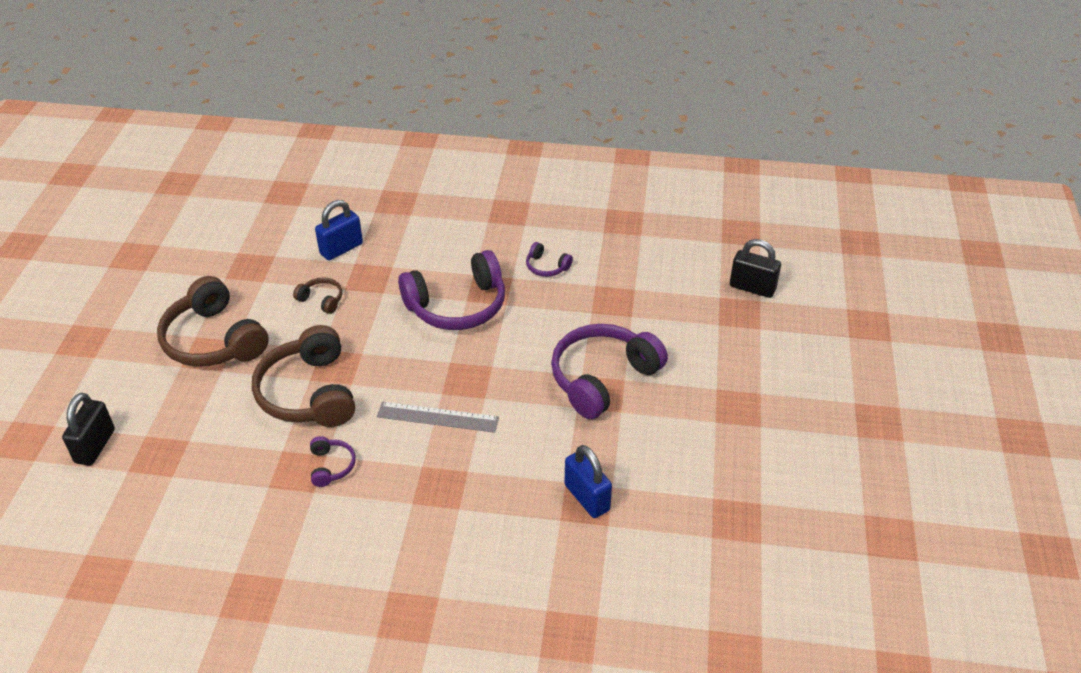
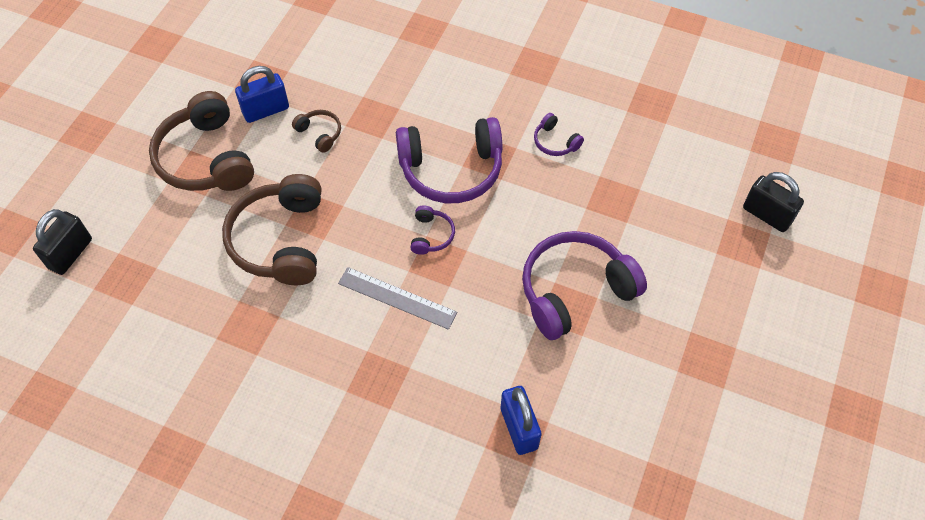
camera: 15 degrees right, 15 degrees up
purple headphones [310,436,356,487] -> purple headphones moved to [410,205,455,255]
blue padlock [315,200,363,260] -> blue padlock moved to [235,66,289,123]

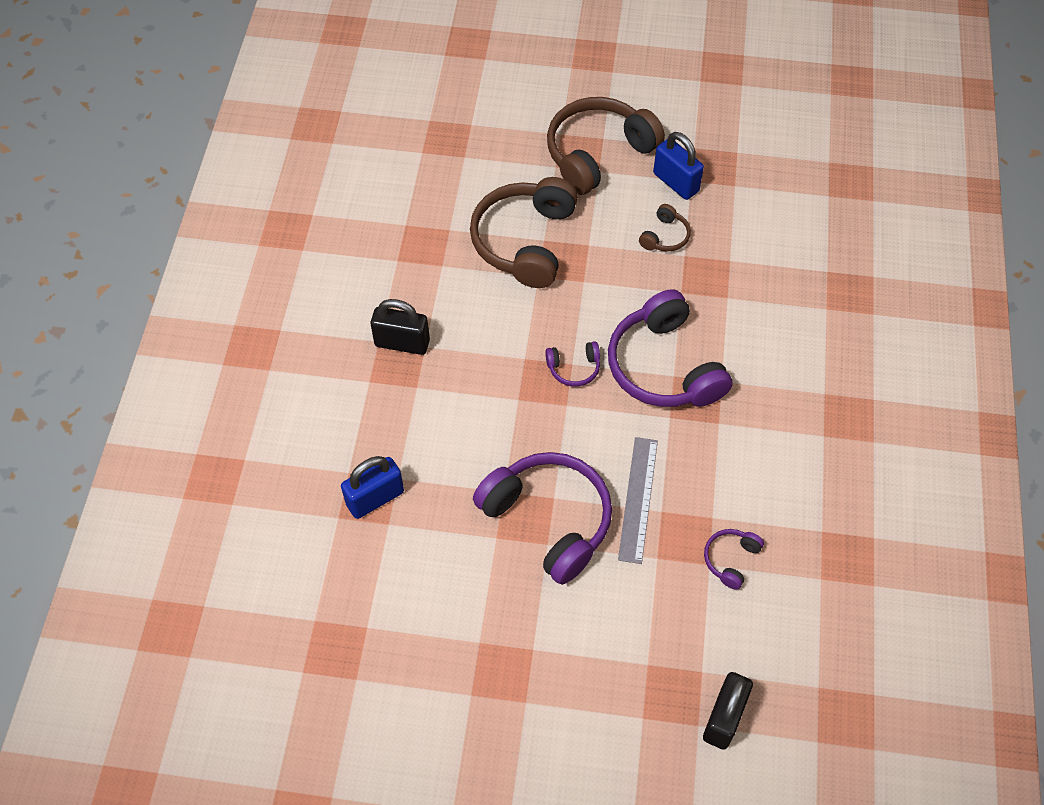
camera: 75 degrees right, 0 degrees up
black padlock [33,209,92,275] -> black padlock moved to [371,299,430,355]
brown headphones [222,174,321,285] -> brown headphones turned 60 degrees counterclockwise [470,177,578,288]
grey ruler [338,267,457,330] -> grey ruler moved to [618,437,658,564]
purple headphones [534,113,584,156] -> purple headphones moved to [704,529,764,590]

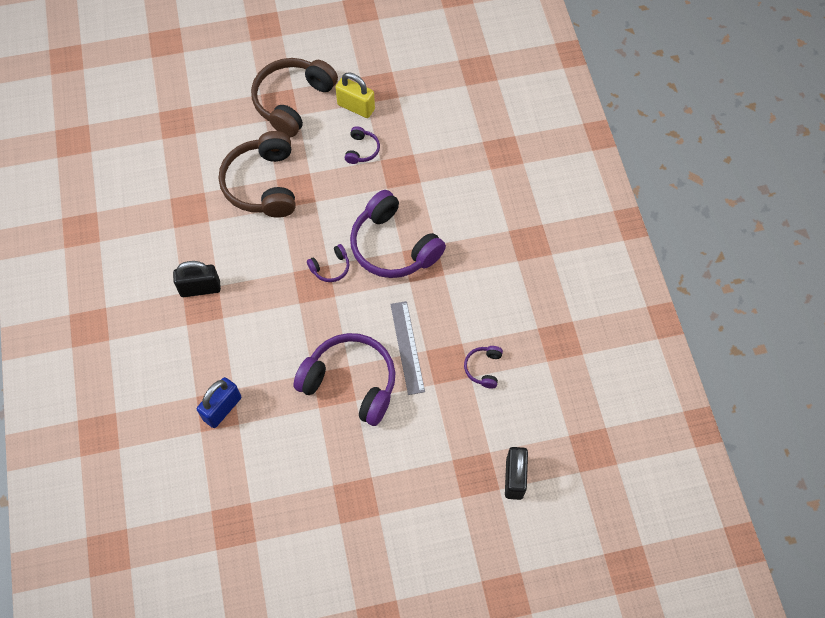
camera: 20 degrees left, 5 degrees up
brown headphones [639,204,691,252] -> purple headphones [345,126,380,164]
blue padlock [653,132,704,200] -> yellow padlock [335,73,375,118]

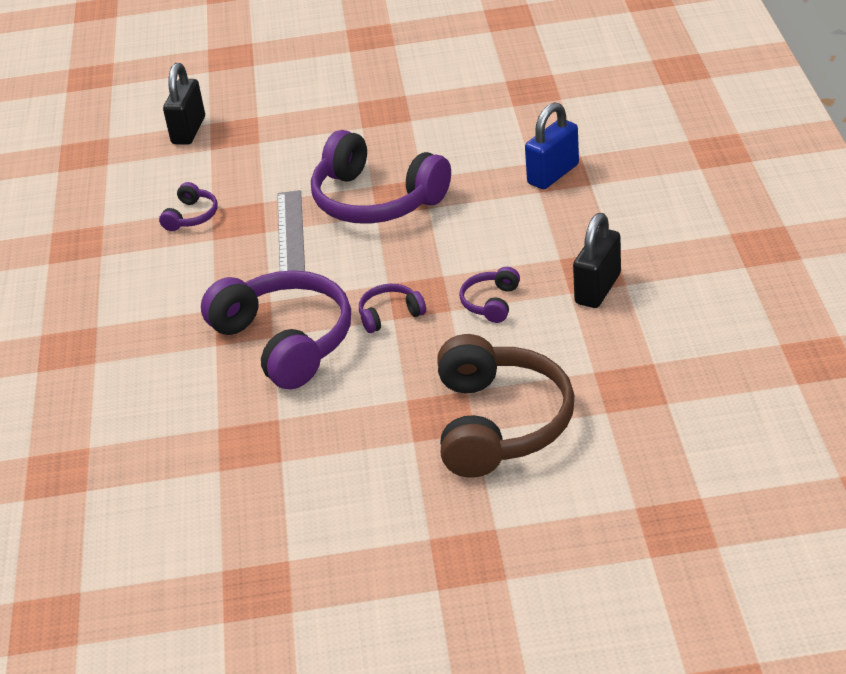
camera: 170 degrees left, 25 degrees down
black padlock [173,261,221,297] -> black padlock turned 60 degrees counterclockwise [573,213,621,308]
brown headphones [251,58,338,137] -> none
yellow padlock [335,73,375,118] -> none
purple headphones [345,126,380,164] -> purple headphones moved to [459,267,520,323]

